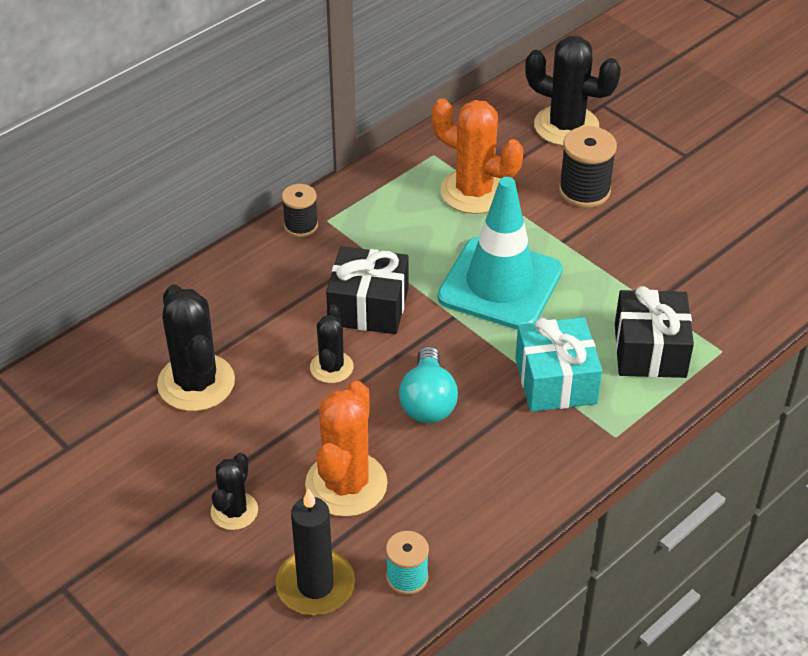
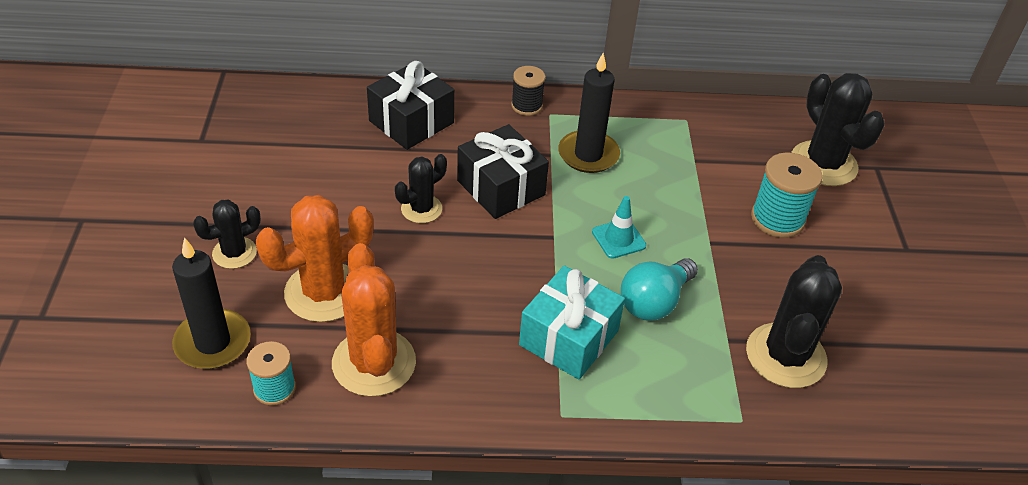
camera: 40 degrees right, 0 degrees up
black cactus [157,284,235,411] -> black cactus moved to [746,255,842,388]
turquoise light bulb [399,346,458,423] -> turquoise light bulb moved to [621,258,698,321]
orange cactus [432,98,523,214] -> orange cactus moved to [332,243,416,397]
turquoise traffic cone [438,177,563,330] -> turquoise traffic cone [592,196,646,259], size x0.42
black spool [559,126,617,208] -> turquoise spool [751,152,823,238]
black gift [615,286,694,378] -> black gift moved to [367,61,454,150]
none -> black candle [558,53,620,173]

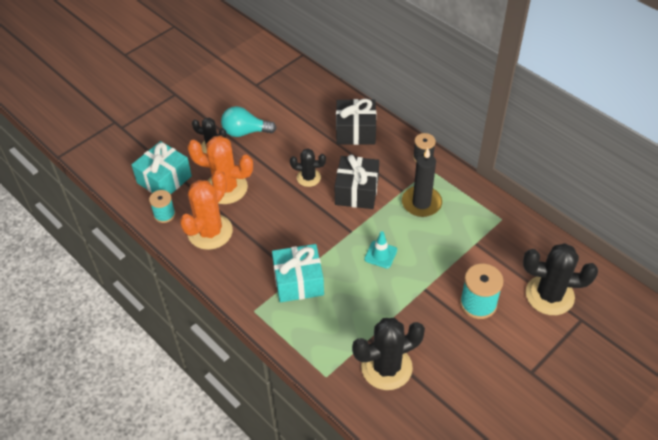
camera: 50 degrees right, 5 degrees up
black candle [172,238,251,369] -> turquoise gift [131,141,192,194]
turquoise light bulb [621,258,698,321] -> turquoise light bulb moved to [221,106,277,137]
black cactus [791,73,885,186] -> black cactus turned 75 degrees clockwise [523,243,598,315]

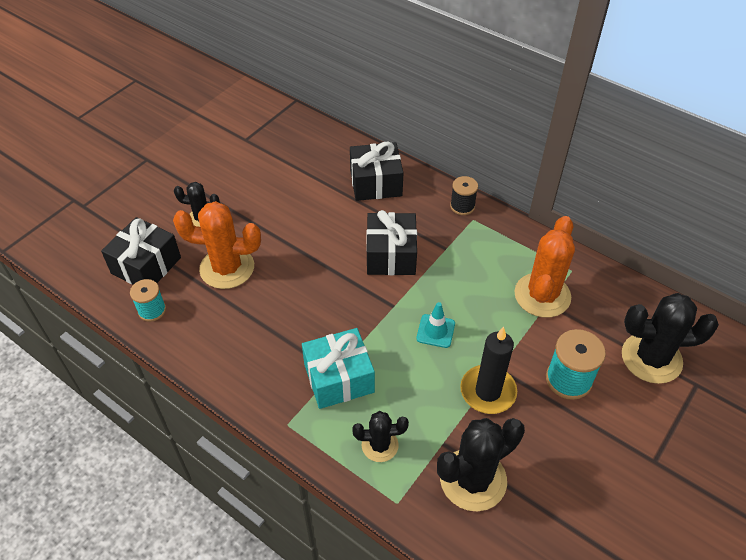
camera: 10 degrees left, 0 degrees up
turquoise gift [131,141,192,194] -> black gift [101,217,181,285]
orange cactus [180,170,233,250] -> orange cactus moved to [514,216,575,318]
turquoise light bulb [221,106,277,137] -> none
black cactus [290,149,326,187] -> black cactus moved to [352,411,409,462]
black candle [402,148,442,217] -> black candle moved to [460,327,517,414]

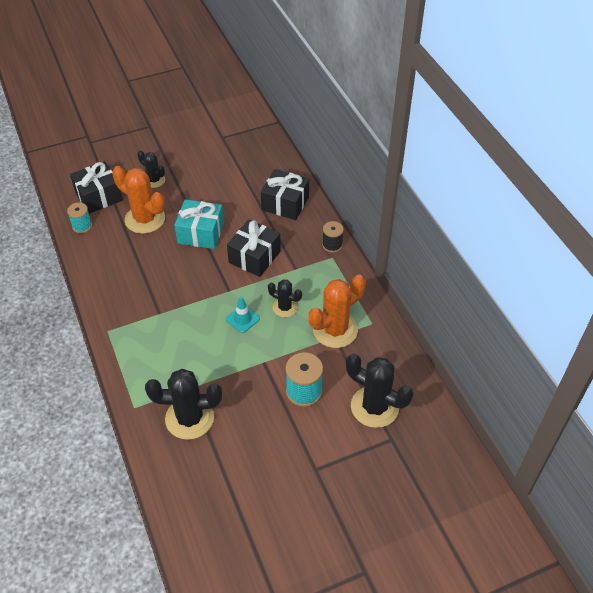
camera: 30 degrees right, 0 degrees up
turquoise gift [302,328,375,409] -> turquoise gift moved to [174,199,224,249]
black cactus [352,411,409,462] -> black cactus moved to [268,279,302,317]
black candle [460,327,517,414] -> none

